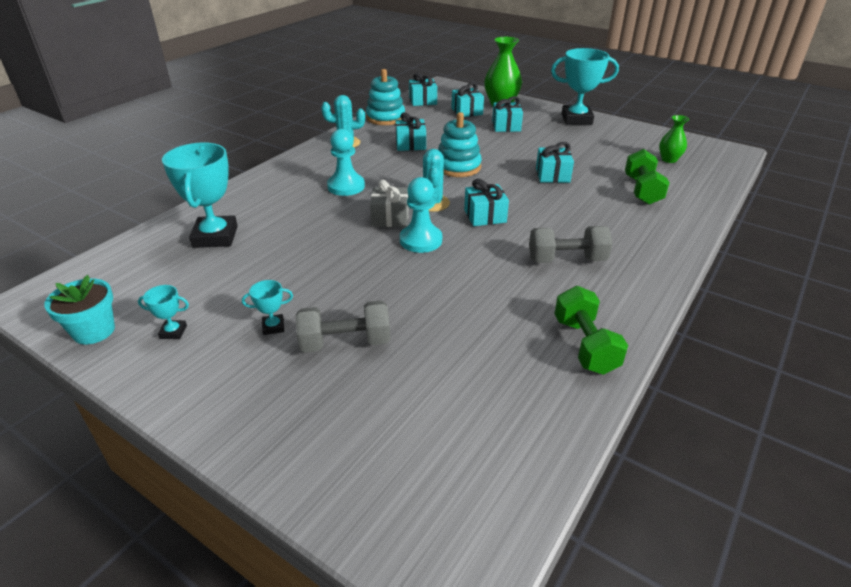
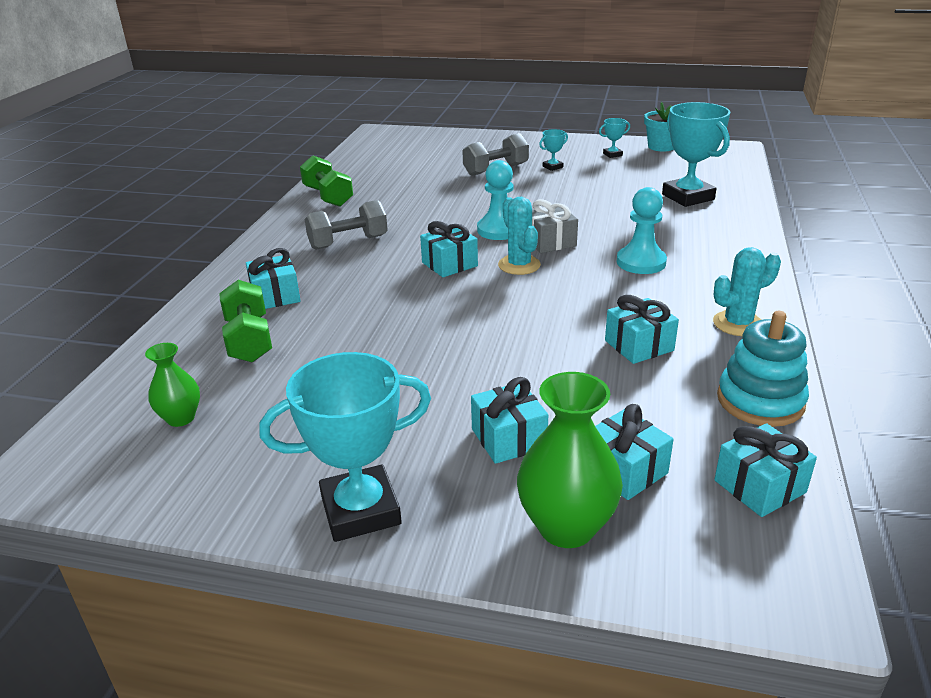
camera: 160 degrees right, 5 degrees down
turquoise stacking toy [438,112,482,177] -> none
turquoise gift [536,142,574,183] -> turquoise gift moved to [246,248,301,309]

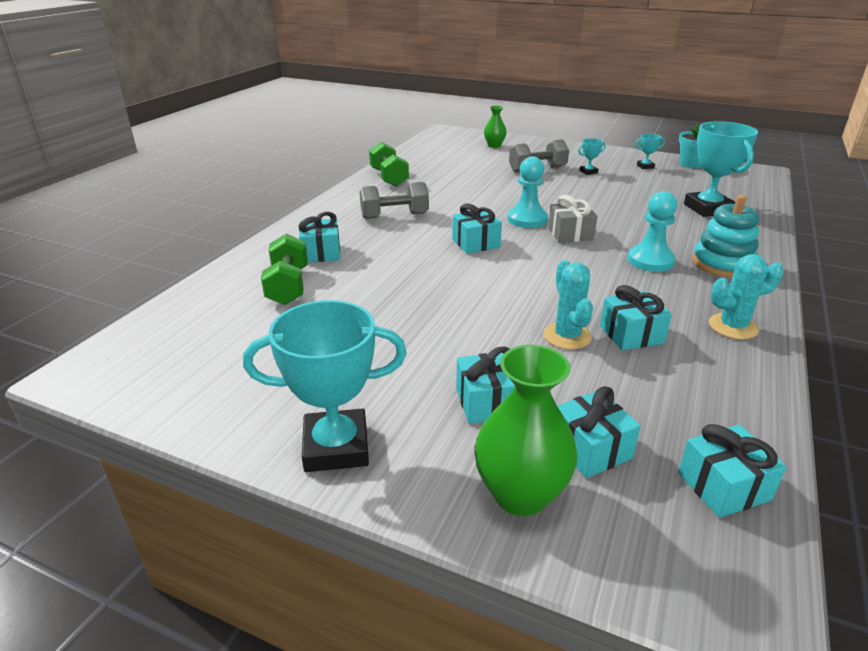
camera: 10 degrees right, 0 degrees up
green vase [145,343,200,427] -> green vase moved to [484,106,507,148]
turquoise cactus [498,197,541,275] -> turquoise cactus moved to [543,260,593,349]
turquoise stacking toy [717,311,809,427] -> turquoise stacking toy moved to [692,195,759,277]

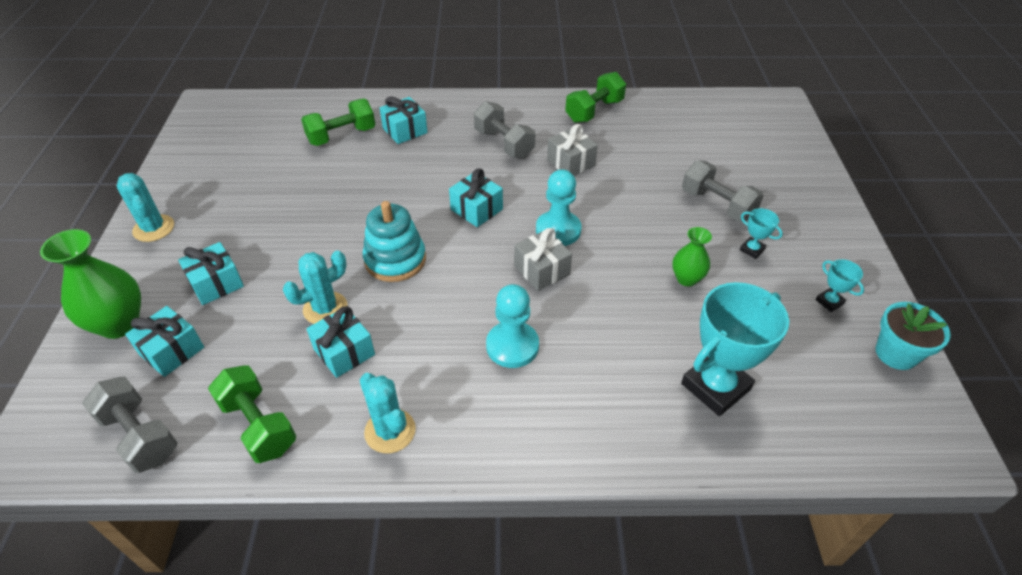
camera: 65 degrees right, 15 degrees up
turquoise trophy [243,300,407,472] -> turquoise cactus [117,173,174,242]
green vase [484,106,507,148] -> green vase moved to [672,227,712,287]
turquoise gift [678,424,786,518] -> grey dumbbell [82,376,178,473]
turquoise stacking toy [692,195,759,277] -> turquoise stacking toy moved to [363,201,426,282]
none -> green dumbbell [208,365,296,463]
none -> grey gift [547,124,598,175]

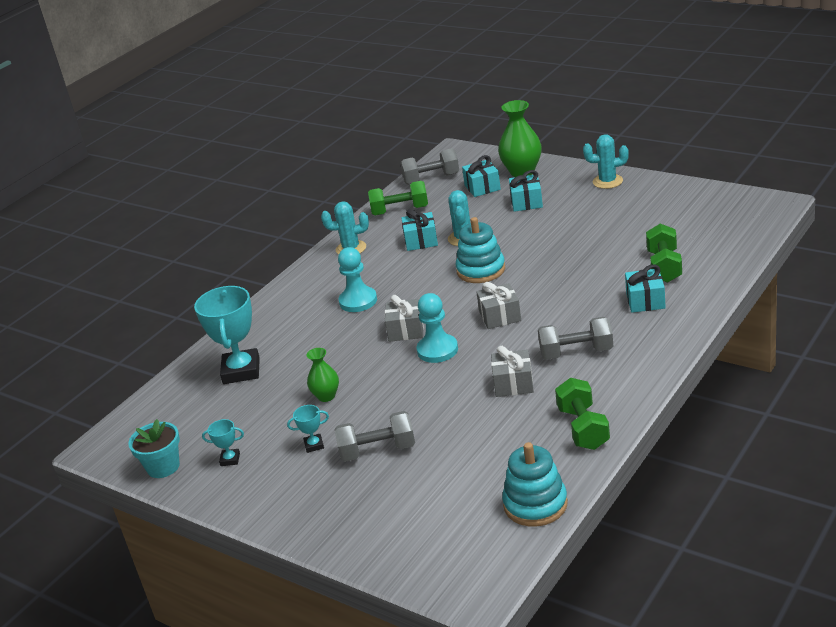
camera: 130 degrees right, 15 degrees down
turquoise gift [449,169,503,227] -> grey gift [476,282,521,329]
none -> turquoise stacking toy [502,442,568,527]

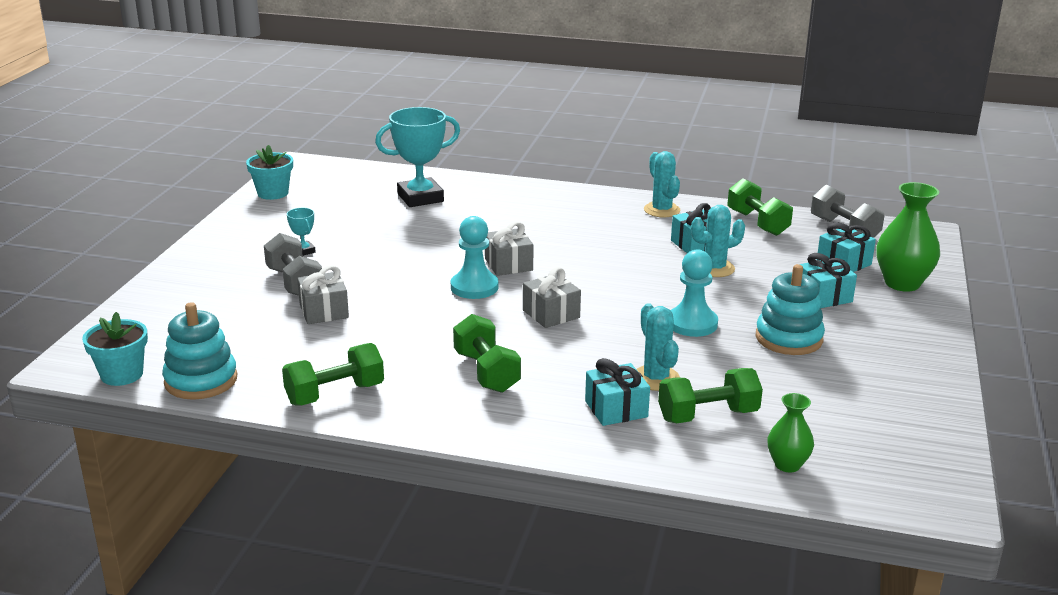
camera: 65 degrees right, 5 degrees down
turquoise trophy [202,419,244,466] -> none
green vase [307,348,339,402] -> green vase moved to [767,393,814,473]
turquoise pawn [338,247,377,312] -> turquoise pawn moved to [671,249,718,337]
turquoise stacking toy [456,217,505,283] -> turquoise stacking toy moved to [756,264,825,355]
grey gift [491,346,534,397] -> grey gift moved to [297,265,349,324]
grey dumbbell [538,317,613,360] -> green dumbbell [453,314,521,393]
turquoise cactus [583,134,629,189] -> turquoise cactus moved to [636,303,680,391]
none -> turquoise flower pot [82,312,148,386]

